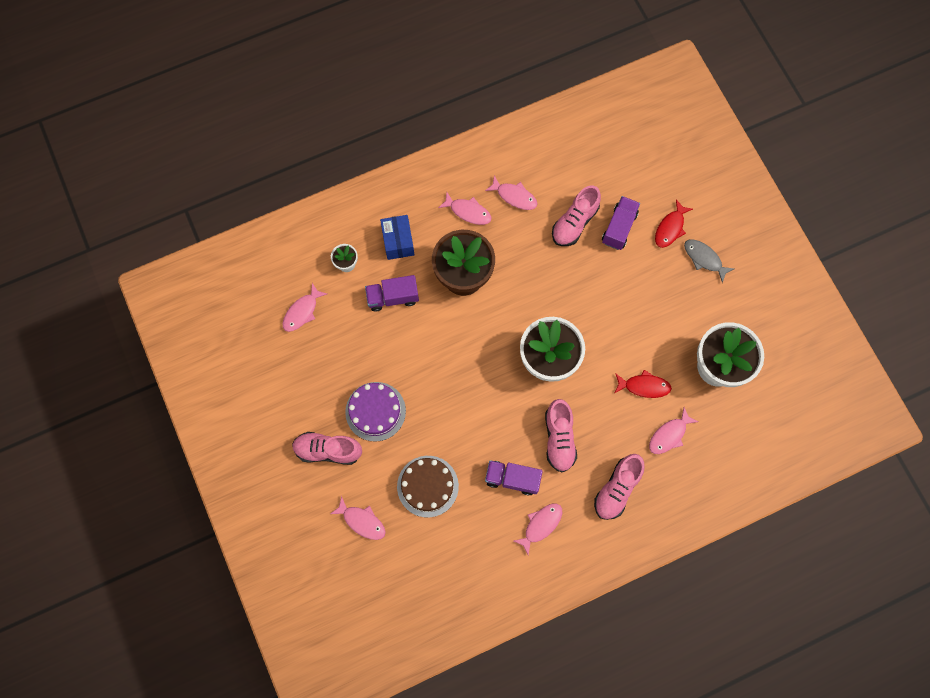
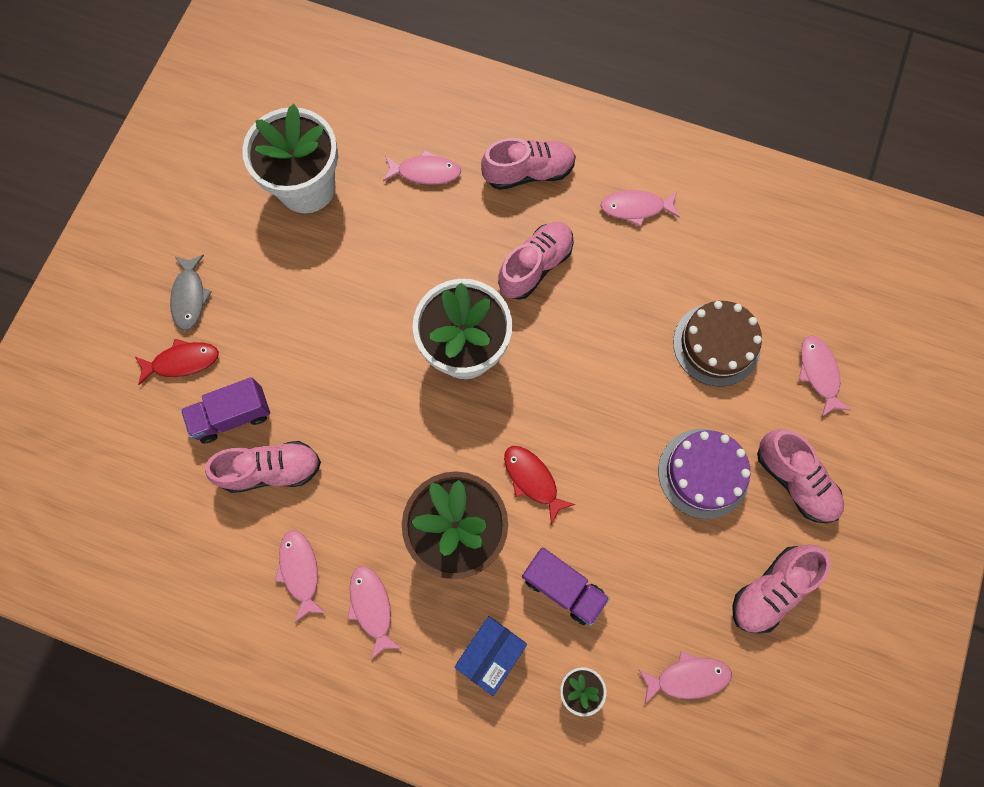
camera: 135 degrees left, 0 degrees up
purple truck [485,460,543,496] -> none
red fish [615,370,672,398] -> red fish moved to [504,446,575,524]
none -> pink shoe [733,544,831,634]

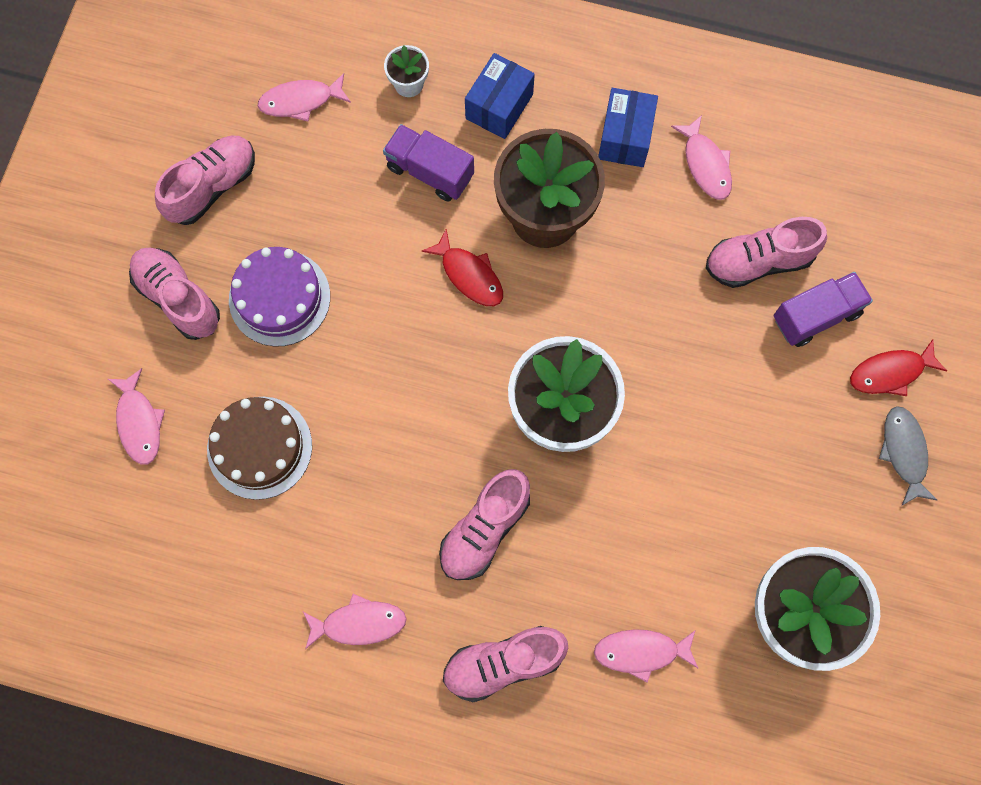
camera: 175 degrees right, 0 degrees up
pink fish [347,566,402,660] -> blue box [598,88,658,167]

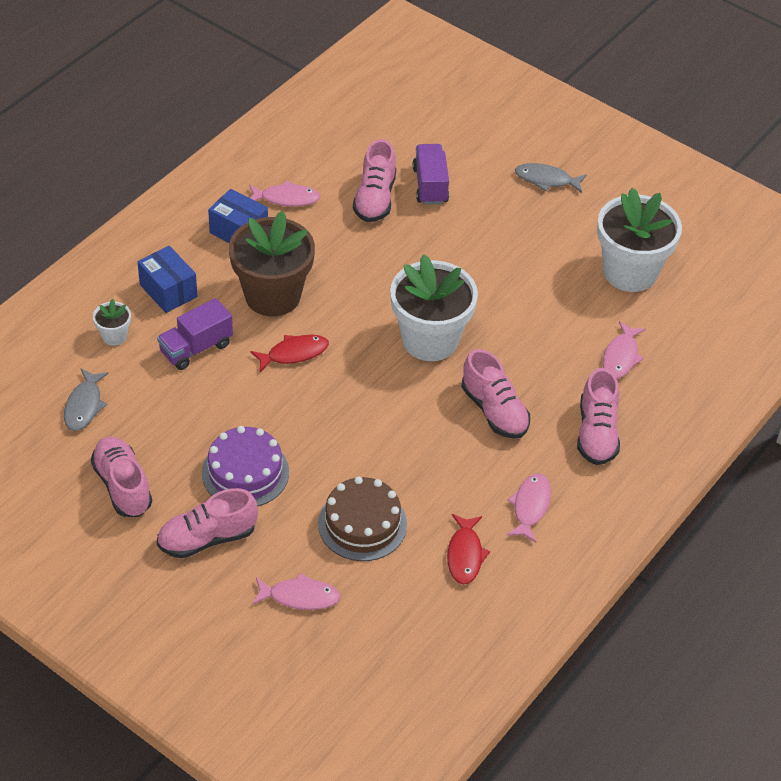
camera: 70 degrees left, 25 degrees down
pink fish [258,73,351,122] -> grey fish [64,368,109,431]
red fish [850,339,947,396] -> red fish moved to [447,514,490,584]

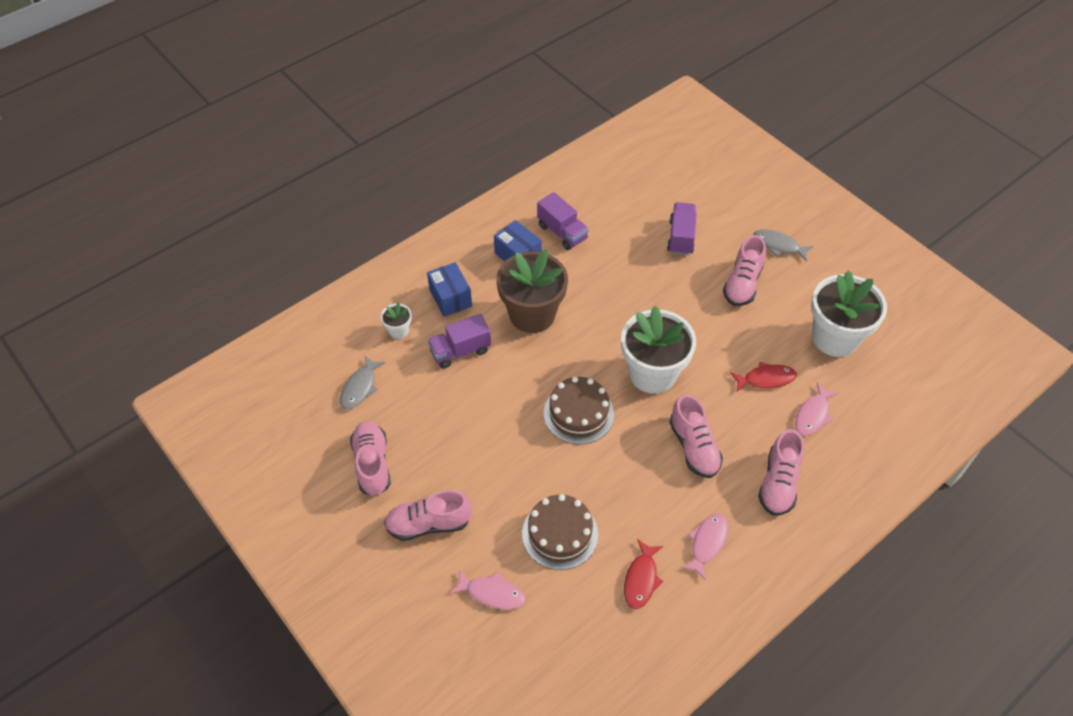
camera: 15 degrees right, 5 degrees up
purple cake [202,426,289,506] -> none
pink fish [249,181,321,207] -> purple truck [537,192,589,250]
red fish [250,335,329,372] -> red fish moved to [730,362,797,392]
pink shoe [353,139,396,222] -> pink shoe moved to [723,235,766,306]
none -> brown cake [544,376,614,444]

